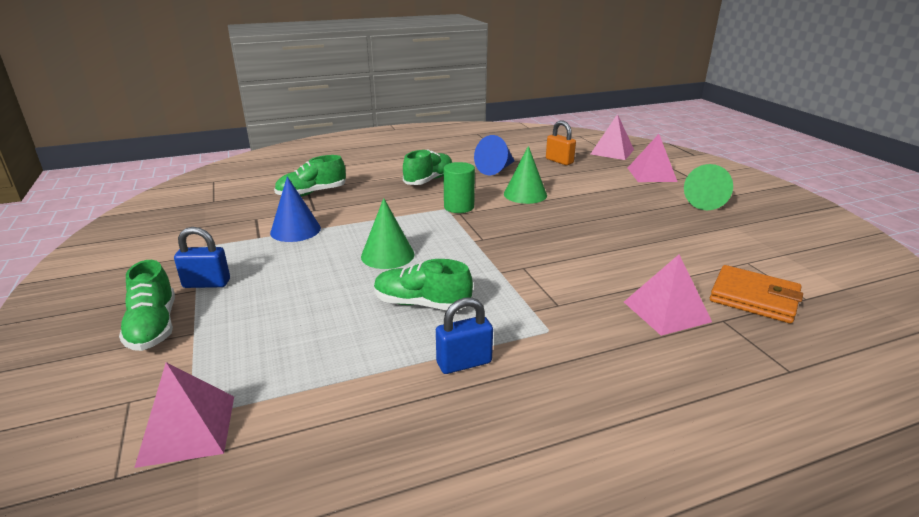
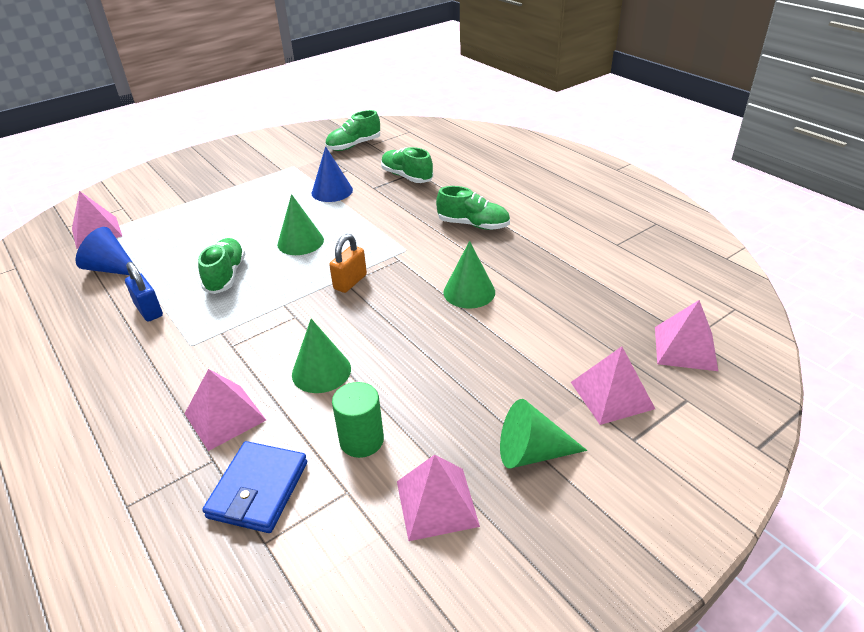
camera: 75 degrees right, 10 degrees up
green shoe [119,260,175,351] -> green shoe moved to [325,110,380,151]
blue padlock [174,227,230,288] -> none
green cylinder [443,162,475,213] -> green cylinder moved to [332,382,384,458]
blue cone [474,135,514,175] -> blue cone moved to [76,227,140,275]
orange padlock [546,120,576,165] -> orange padlock moved to [329,234,367,293]
orange wallet [710,265,803,323] -> blue wallet [202,441,307,533]
none -> green cone [292,319,351,393]
none -> pink pyramid [397,455,480,541]

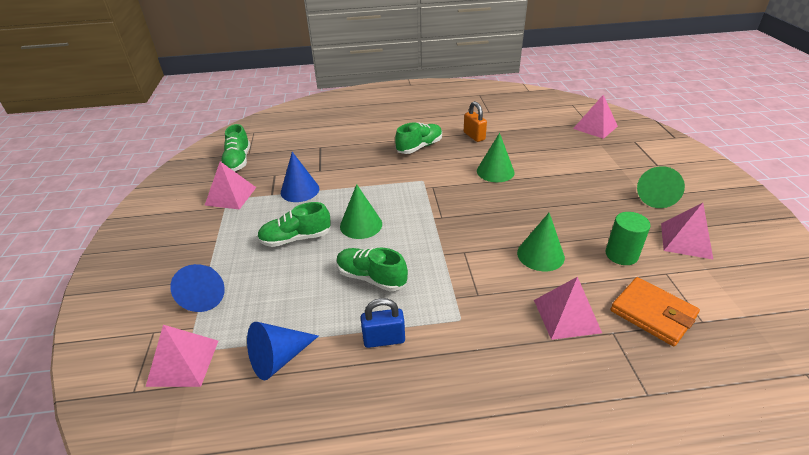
camera: 60 degrees left, 0 degrees up
blue wallet [202,441,307,533] -> orange wallet [610,277,700,346]
orange padlock [329,234,367,293] -> orange padlock moved to [464,101,487,142]
green shoe [381,147,433,183] -> green shoe moved to [257,202,331,247]
pink pyramid [571,347,655,425] -> pink pyramid moved to [205,161,256,210]
none -> blue cone [170,264,225,312]

